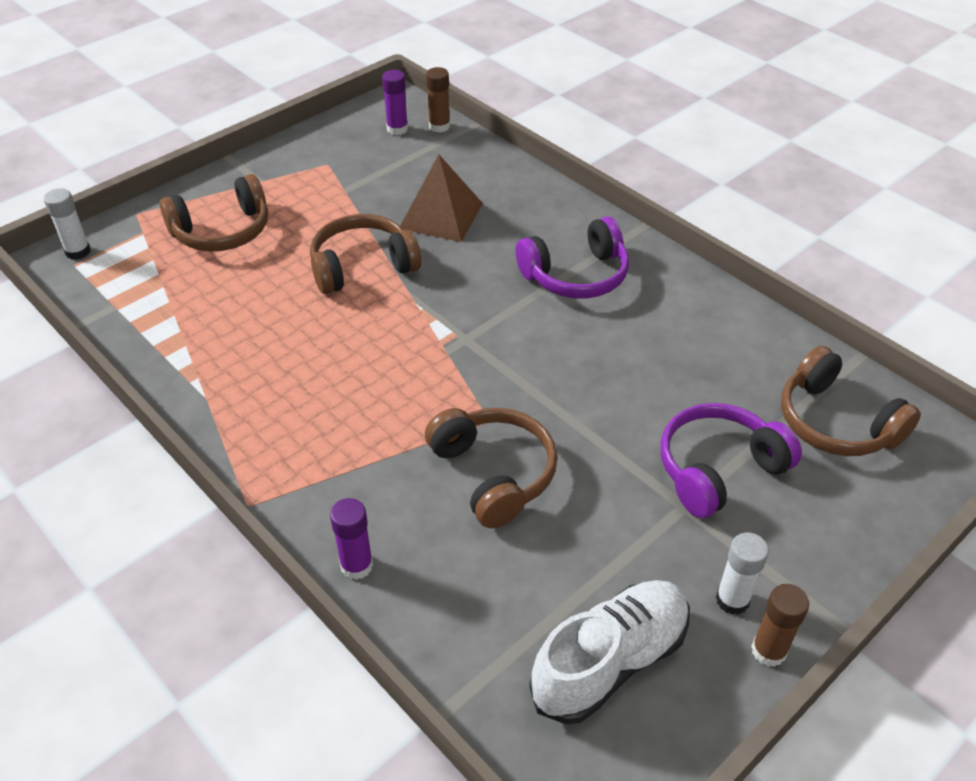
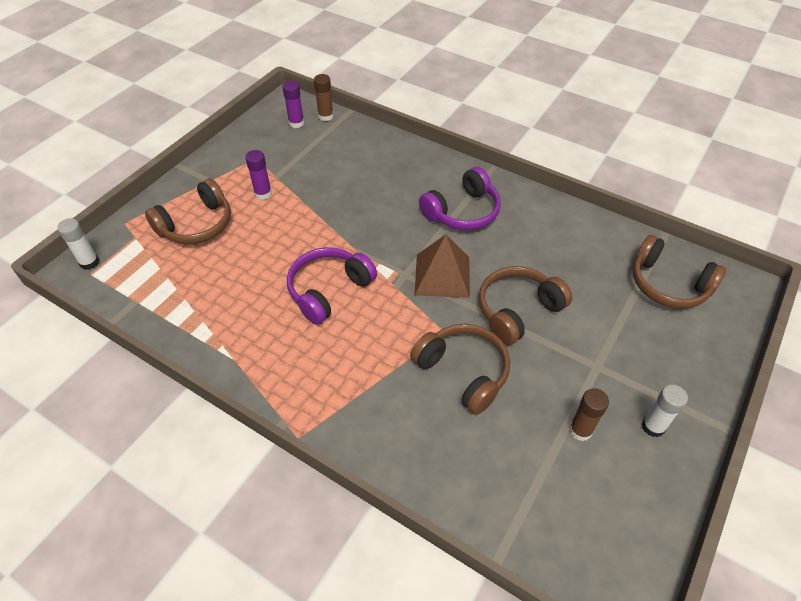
camera: 15 degrees left, 5 degrees up
brown headphones [310,214,421,294] -> brown headphones moved to [479,266,573,345]
purple glue stick [330,498,373,580] -> purple glue stick moved to [245,150,272,200]
brown pyramid [400,155,483,242] -> brown pyramid moved to [415,235,470,298]
white shoe [529,580,689,724] -> none
purple headphones [660,403,802,518] -> purple headphones moved to [287,247,377,325]
brown glue stick [751,584,809,667] -> brown glue stick moved to [569,388,609,441]

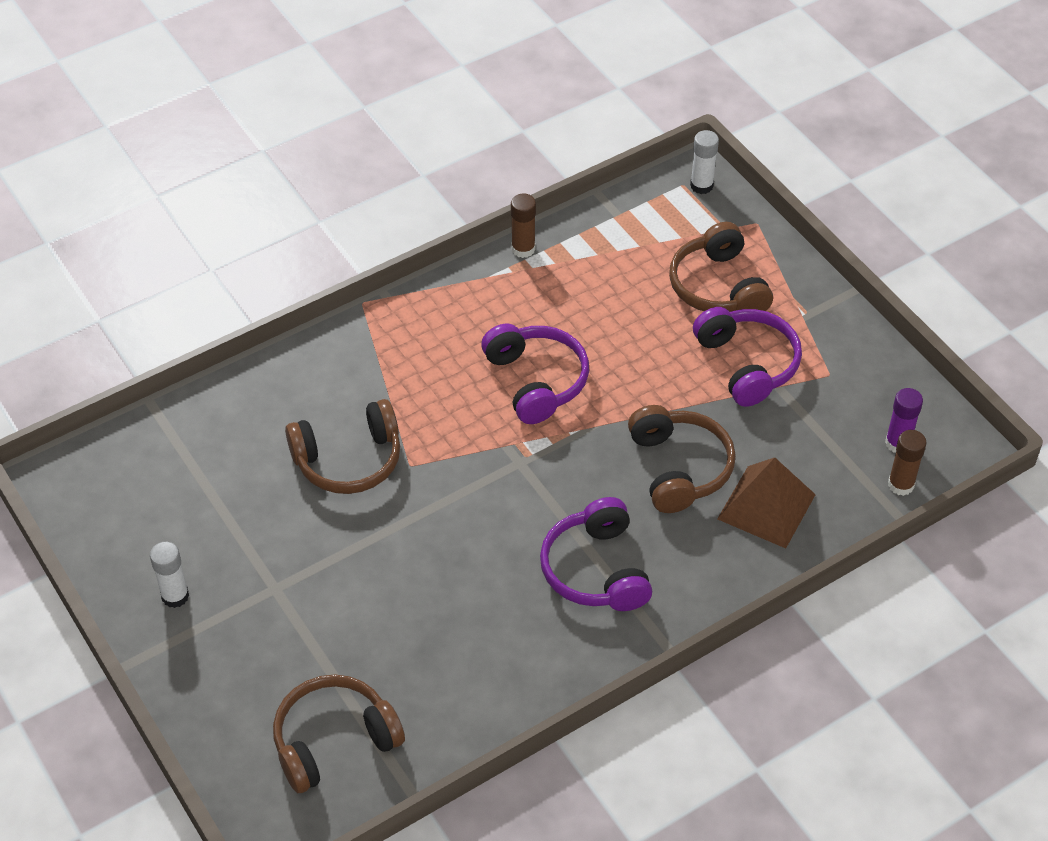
camera: 115 degrees right, 0 degrees up
purple glue stick [245,150,272,200] -> purple headphones [693,307,802,407]
brown pyramid [415,235,470,298] -> brown pyramid moved to [717,458,816,548]
brown headphones [479,266,573,345] -> brown headphones moved to [628,405,736,513]
brown glue stick [569,388,609,441] -> brown glue stick moved to [511,193,536,258]

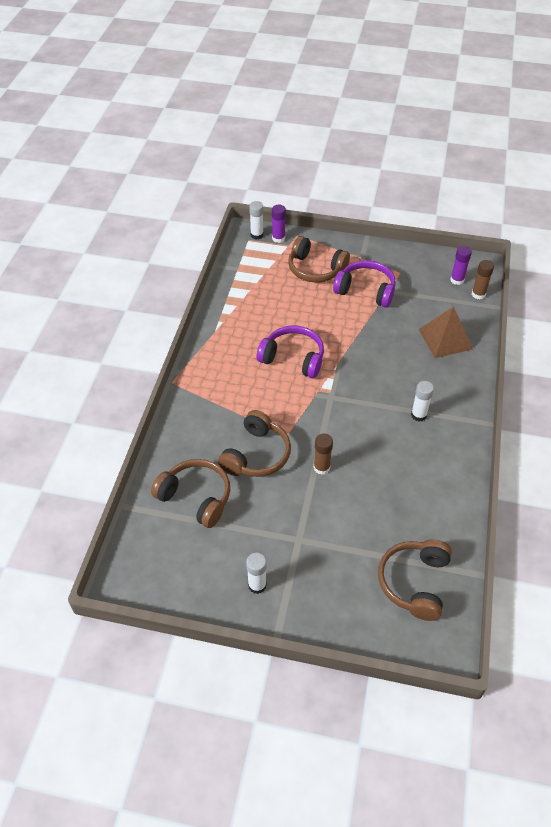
camera: 45 degrees left, 0 degrees up
brown glue stick [511,193,536,258] -> brown glue stick moved to [314,433,333,475]
purple headphones [540,497,652,611] -> white glue stick [411,381,434,421]
brown headphones [628,405,736,513] -> brown headphones moved to [151,459,230,528]
none -> purple glue stick [272,205,286,243]

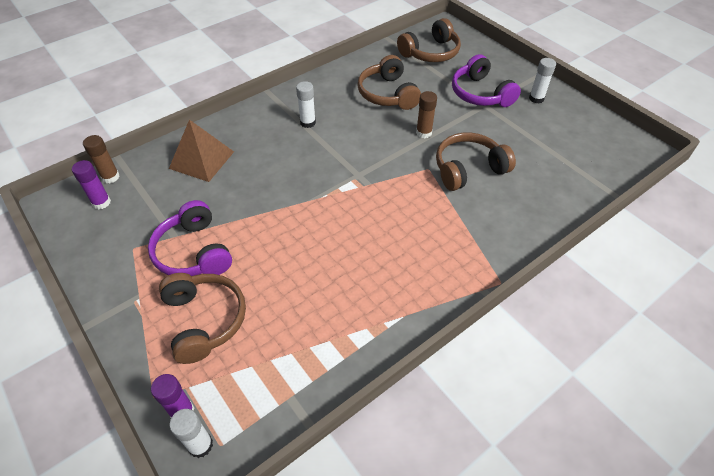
camera: 140 degrees left, 0 degrees up
brown headphones [151,459,230,528] -> brown headphones moved to [357,55,421,110]
purple headphones [257,326,324,378] -> purple headphones moved to [452,54,521,107]

